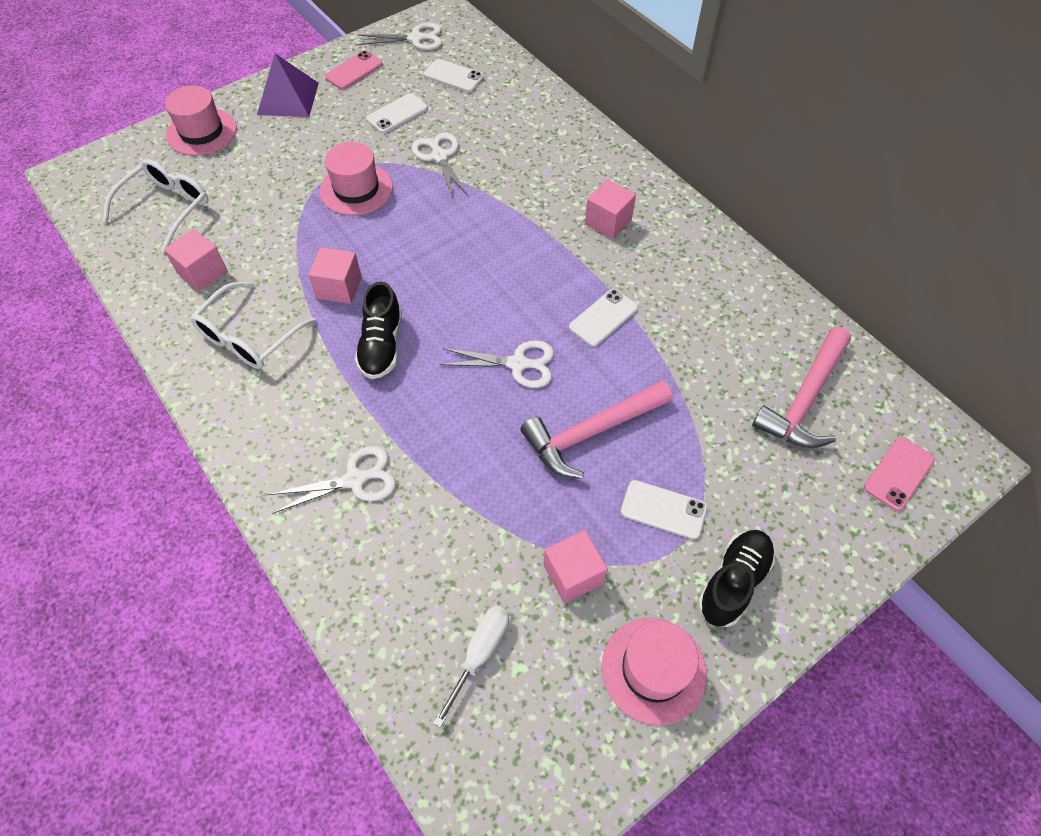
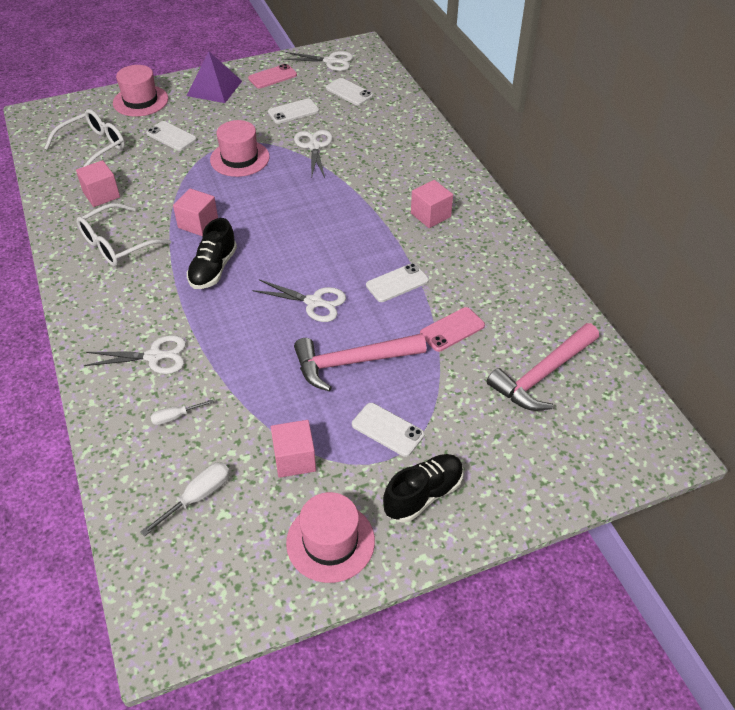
camera: 15 degrees right, 10 degrees down
pink phone [864,437,935,511] -> pink phone moved to [420,307,485,352]
none -> white phone [146,121,197,151]
none -> white screwdriver [150,399,214,425]

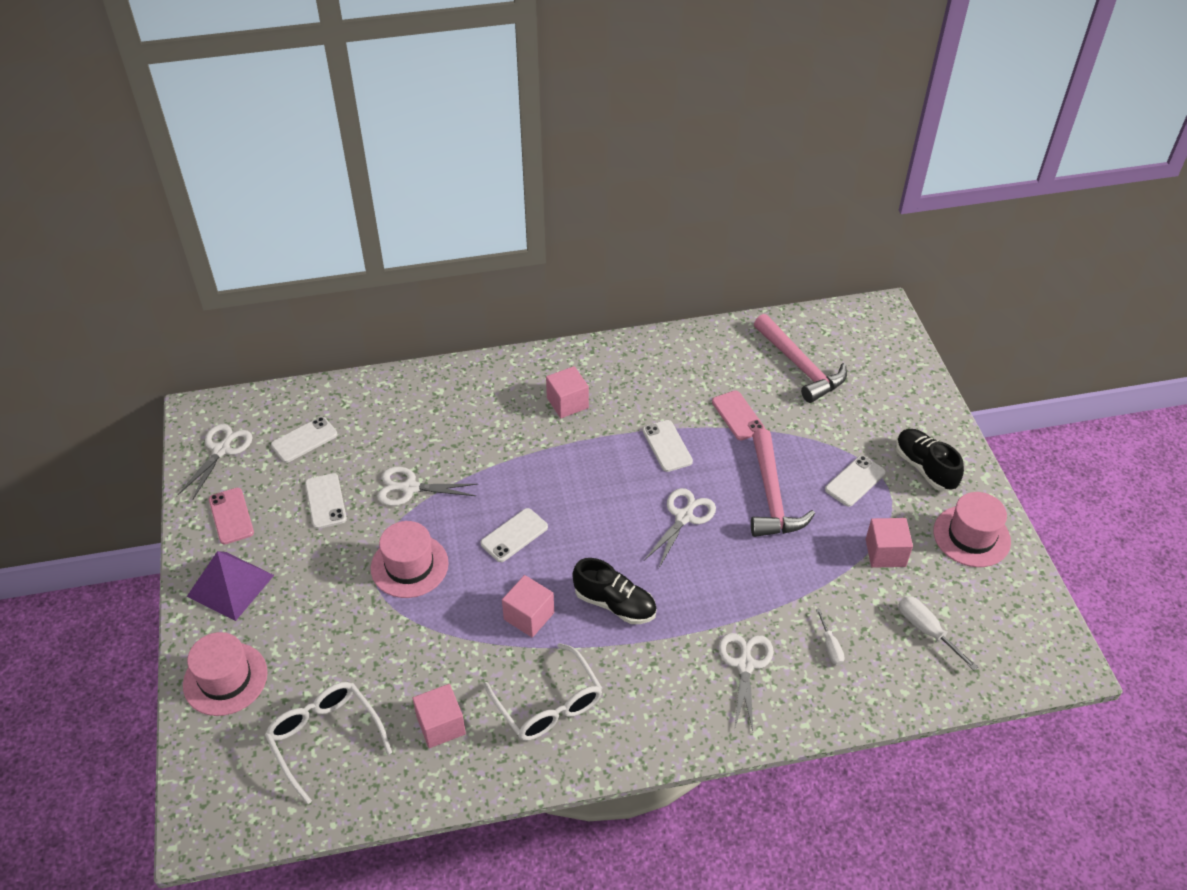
camera: 80 degrees left, 0 degrees up
white phone [146,121,197,151] -> white phone moved to [481,508,548,562]

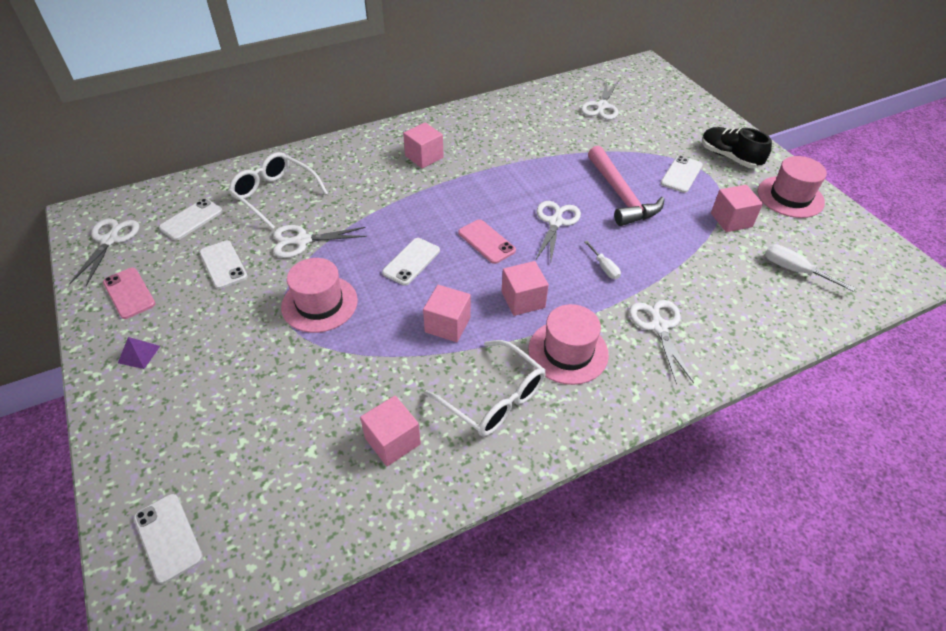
camera: 15 degrees left, 0 degrees up
pink hat [183,632,268,716] -> pink hat moved to [528,304,609,385]
purple pyramid [187,551,274,621] -> purple pyramid [118,337,160,369], size x0.47
white glasses [265,682,392,805] -> white glasses moved to [228,152,328,230]
black shoe [572,558,657,624] -> pink cube [501,261,549,316]
white phone [643,420,693,472] -> white phone moved to [134,494,203,584]
pink phone [712,391,765,440] -> pink phone moved to [458,219,516,264]
pink hammer [754,314,847,403] -> white scissors [581,81,618,120]
white screwdriver [816,609,845,666] -> white screwdriver moved to [584,241,621,279]

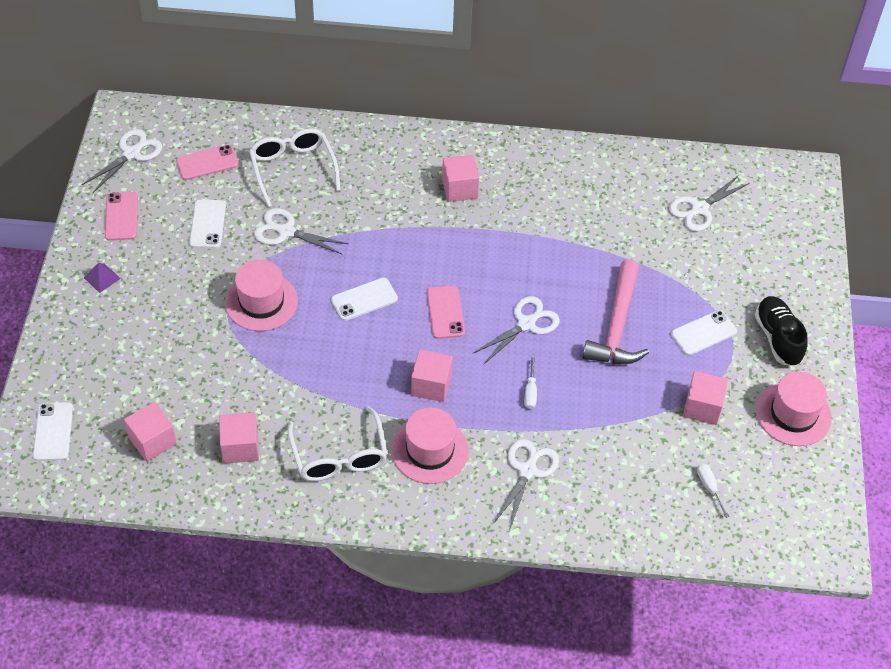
camera: 30 degrees right, 5 degrees up
white phone [159,199,223,240] -> pink phone [176,145,239,180]
pink cube [423,285,471,342] -> pink cube moved to [124,402,177,462]
white screwdriver [765,244,855,292] -> white screwdriver [697,463,729,518], size x0.65

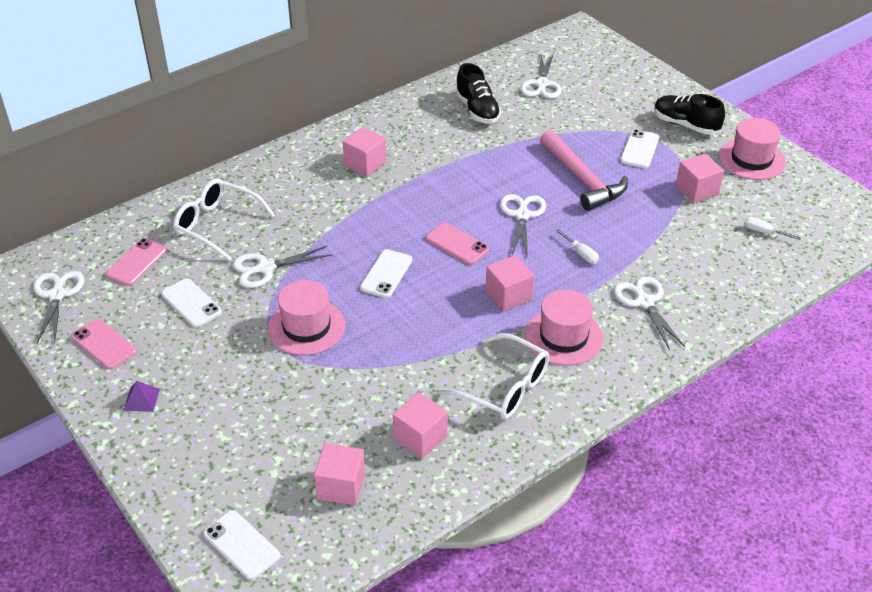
camera: 40 degrees left, 10 degrees down
none -> black shoe [455,63,501,123]

